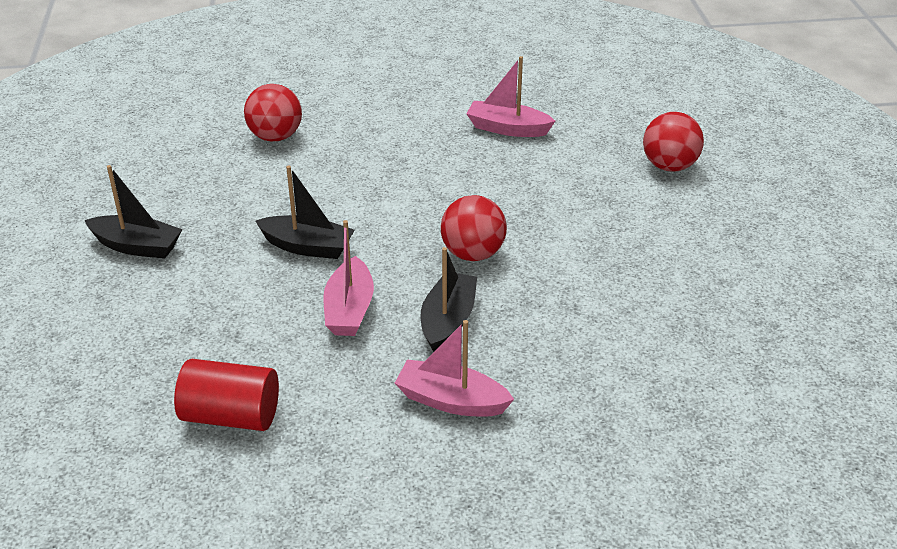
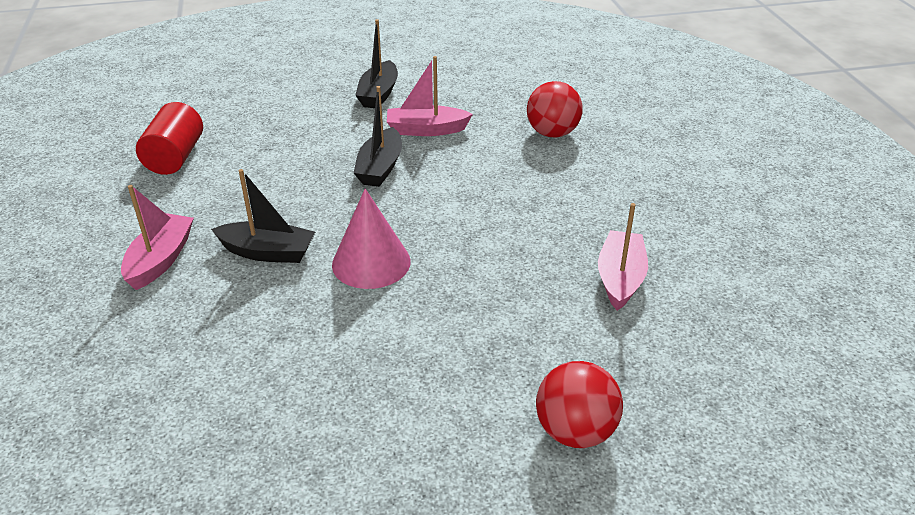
camera: 85 degrees right, 0 degrees up
pink boat [323,220,374,336] -> pink boat moved to [387,56,473,136]
red ball [441,195,507,261] -> pink cone [332,189,411,289]

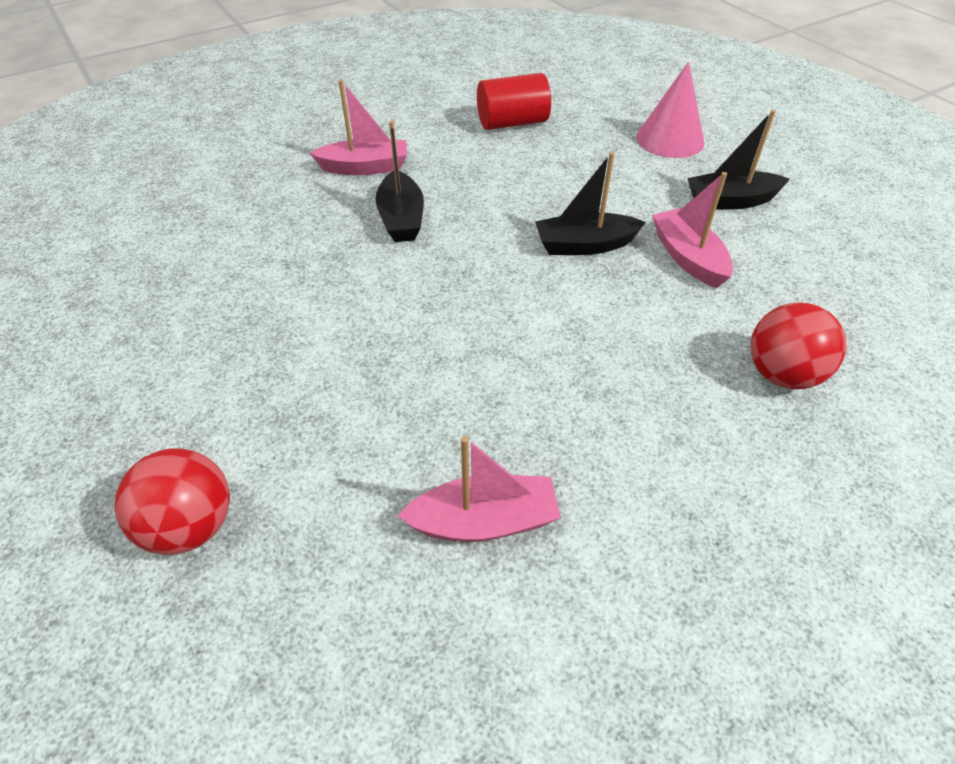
camera: 70 degrees right, 10 degrees up
pink cone [332,189,411,289] -> pink cone moved to [636,62,704,158]

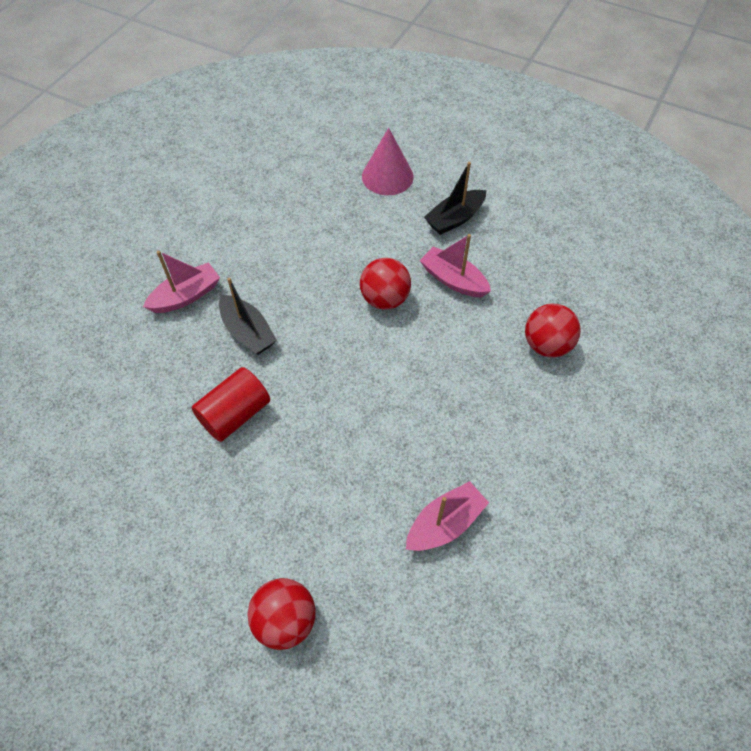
camera: 30 degrees left, 10 degrees up
red cylinder [477,73,551,130] -> red cylinder moved to [191,367,270,442]
black boat [535,152,646,255] -> red ball [360,258,411,310]

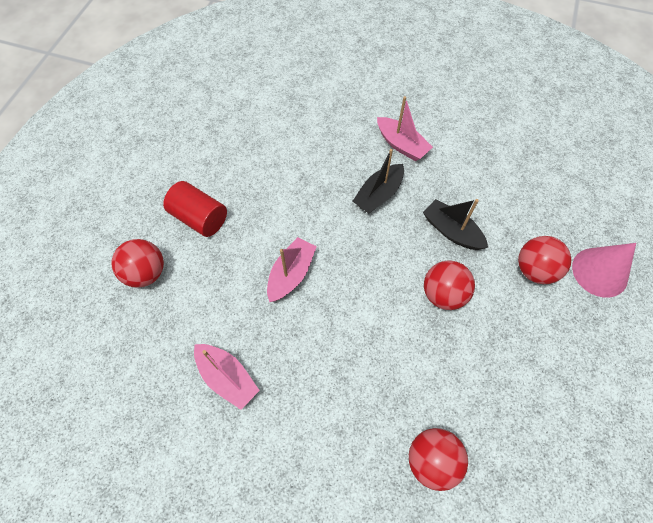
camera: 80 degrees right, 5 degrees up
red cylinder [191,367,270,442] -> red cylinder moved to [163,181,227,237]
pink boat [419,234,491,297] -> pink boat moved to [267,237,317,302]
black boat [424,162,486,235] -> black boat moved to [423,199,488,250]
none -> red ball [518,236,571,284]

